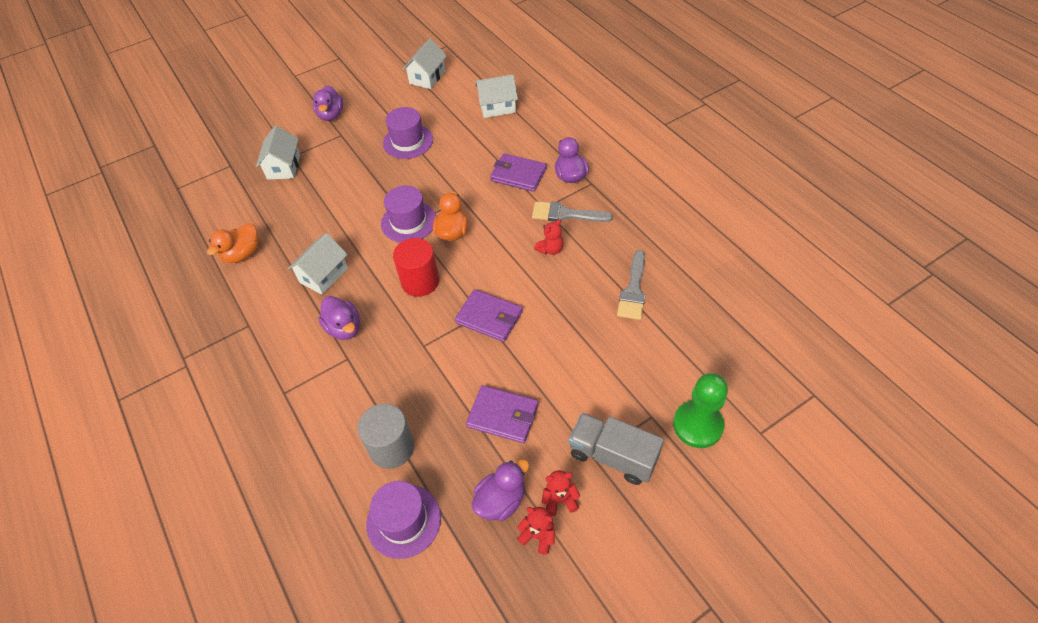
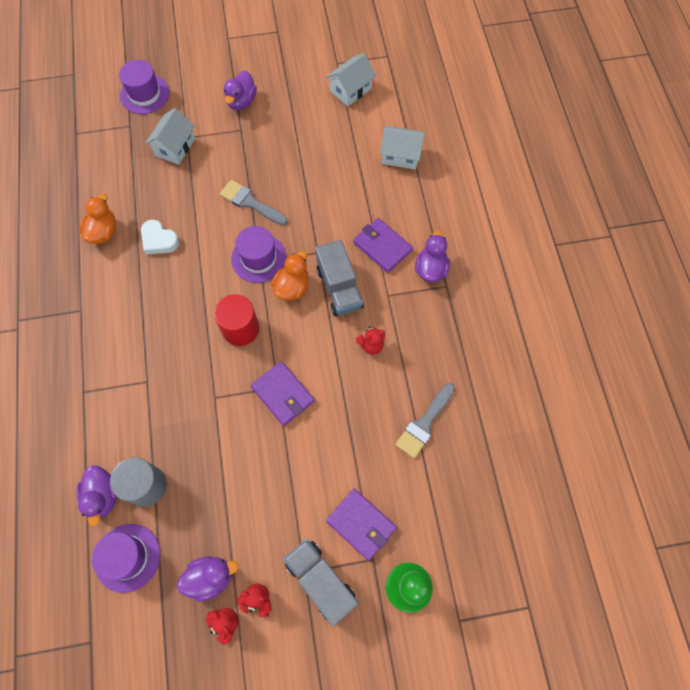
camera: 20 degrees right, 15 degrees up
orange duck [207,223,258,263] -> orange duck turned 135 degrees clockwise [79,194,116,244]
white house [288,233,348,295] -> none
purple duck [318,296,360,340] -> purple duck moved to [76,465,117,526]
purple hat [383,107,433,159] -> purple hat moved to [119,60,170,114]
purple wallet [466,385,538,443] -> purple wallet moved to [326,489,397,561]
grey brush [532,201,613,222] -> grey brush moved to [220,180,288,225]
none -> white heart [141,220,179,255]
none -> grey truck [316,240,364,317]

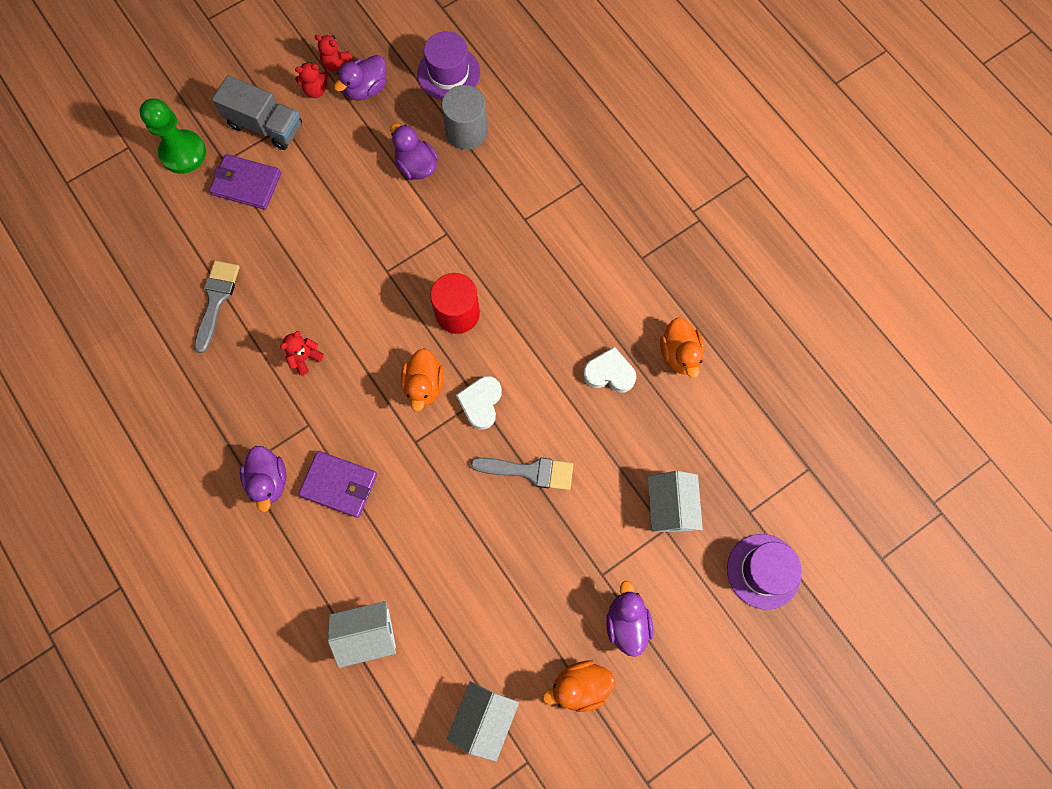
camera: 155 degrees right, 5 degrees up
purple duck [76,465,117,526] -> purple duck moved to [390,124,438,179]
purple hat [231,226,286,283] -> white heart [456,376,502,430]
purple wallet [251,361,315,426] -> none
grey truck [316,240,364,317] -> none
none -> orange duck [542,661,615,712]

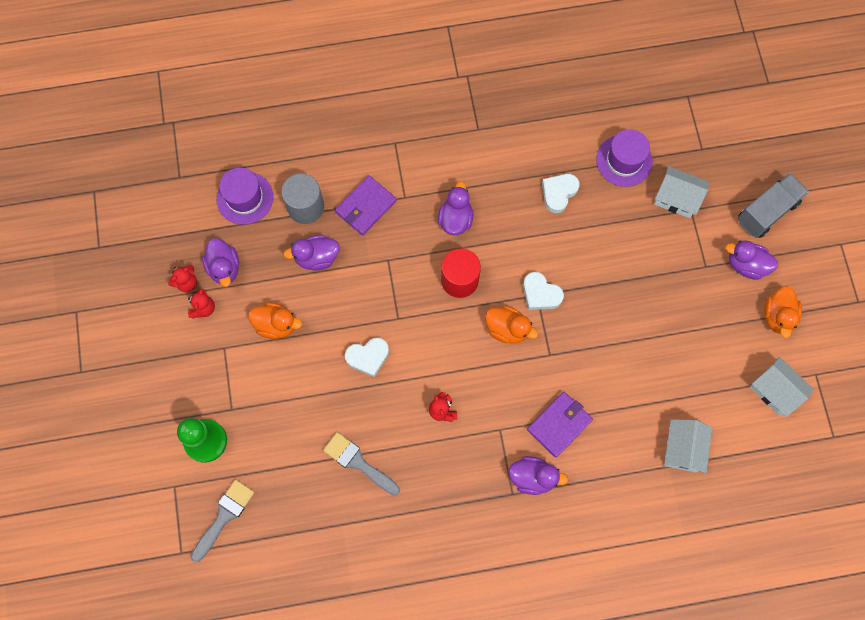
camera: 65 degrees left, 0 degrees up
purple wallet [209,154,281,210] -> purple wallet moved to [335,175,397,236]
grey truck [212,75,302,150] -> grey truck moved to [737,173,809,238]
grey brush [471,457,573,490] -> grey brush moved to [191,480,255,562]
orange duck [660,317,704,378] -> orange duck moved to [248,302,302,339]
purple hat [727,534,802,610] -> purple hat moved to [596,129,653,187]
none -> white heart [345,338,389,377]
none -> purple duck [438,181,473,235]

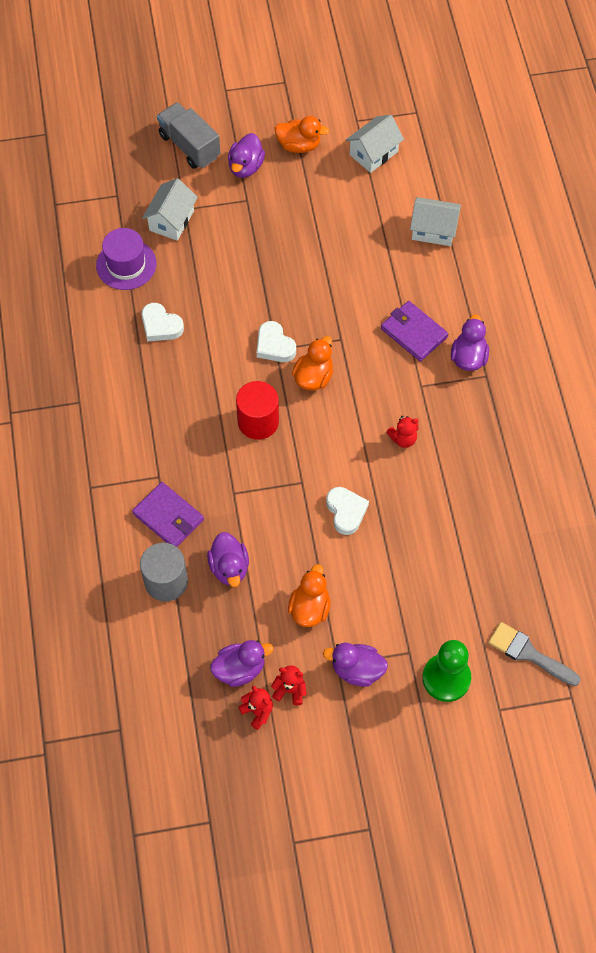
camera: 90 degrees left, 10 degrees down
purple hat [216,168,273,225] -> none
grey brush [323,432,400,496] -> none
purple duck [438,181,473,235] -> purple duck moved to [323,643,388,687]
white heart [523,272,564,310] -> white heart turned 105 degrees clockwise [257,321,296,362]

